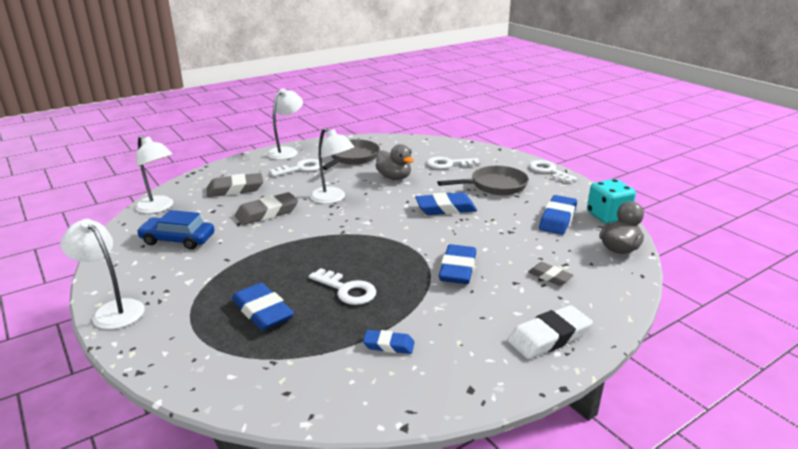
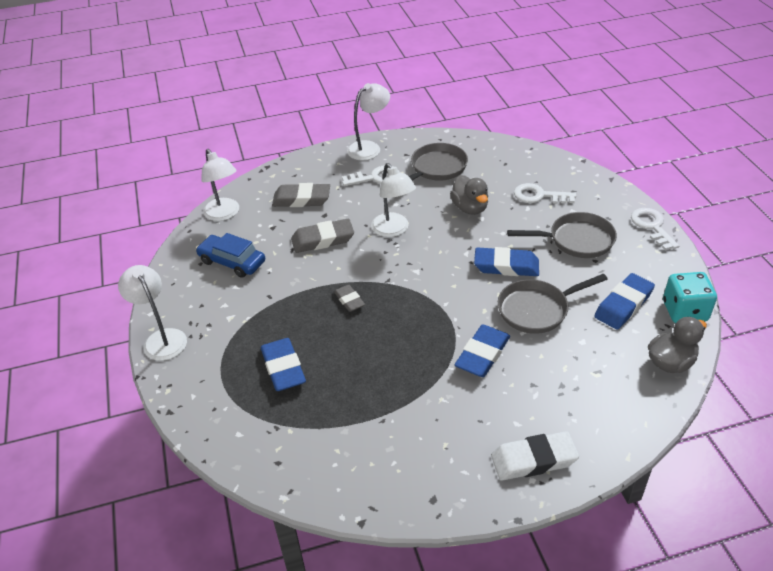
camera: 20 degrees right, 15 degrees up
white key [309,268,376,305] -> none
blue eraser [363,330,415,354] -> none
grey eraser [528,262,574,286] -> grey eraser moved to [334,285,365,312]
none -> grey pan [498,274,608,334]

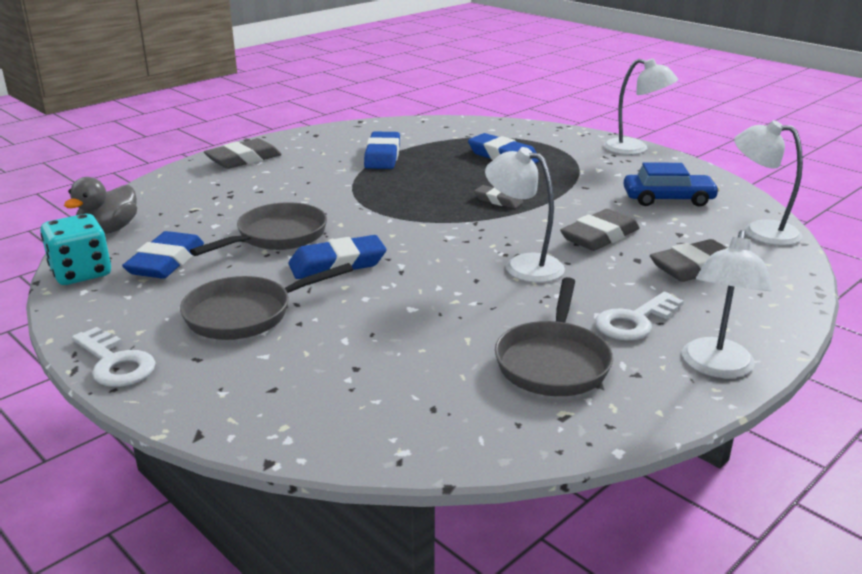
camera: 150 degrees right, 15 degrees down
grey duck [450,175,488,215] -> none
blue eraser [455,325,510,377] -> blue eraser moved to [364,132,400,169]
white eraser [491,431,579,481] -> grey eraser [204,138,282,169]
white key [514,183,576,204] -> none

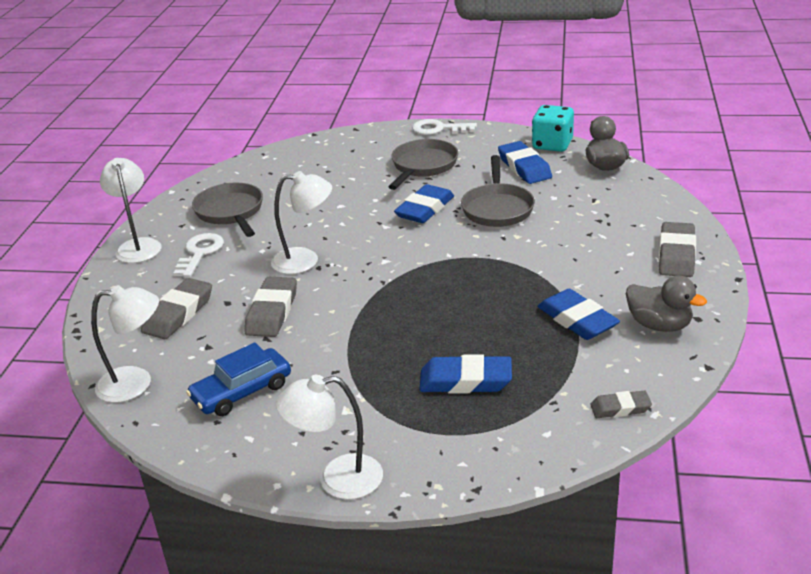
camera: 145 degrees right, 5 degrees up
grey eraser [474,185,523,209] -> grey eraser moved to [590,391,652,418]
none -> grey duck [626,276,707,332]

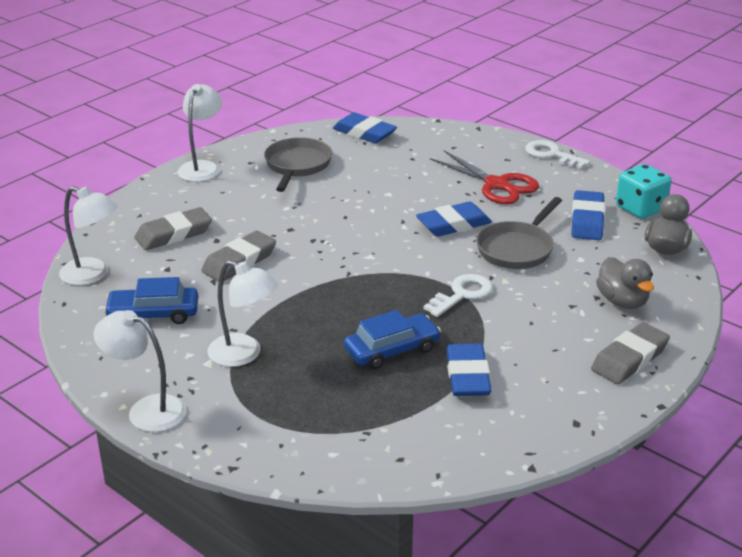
camera: 30 degrees right, 0 degrees up
white key [174,233,224,277] -> white key moved to [423,274,493,317]
white lamp [271,171,332,274] -> white lamp moved to [208,260,278,367]
grey pan [388,139,458,190] -> red scissors [430,150,539,204]
blue eraser [419,354,512,394] -> blue eraser moved to [333,113,397,143]
grey eraser [590,391,652,418] -> none
grey duck [626,276,707,332] -> grey duck moved to [596,257,654,309]
none -> blue car [344,310,441,370]

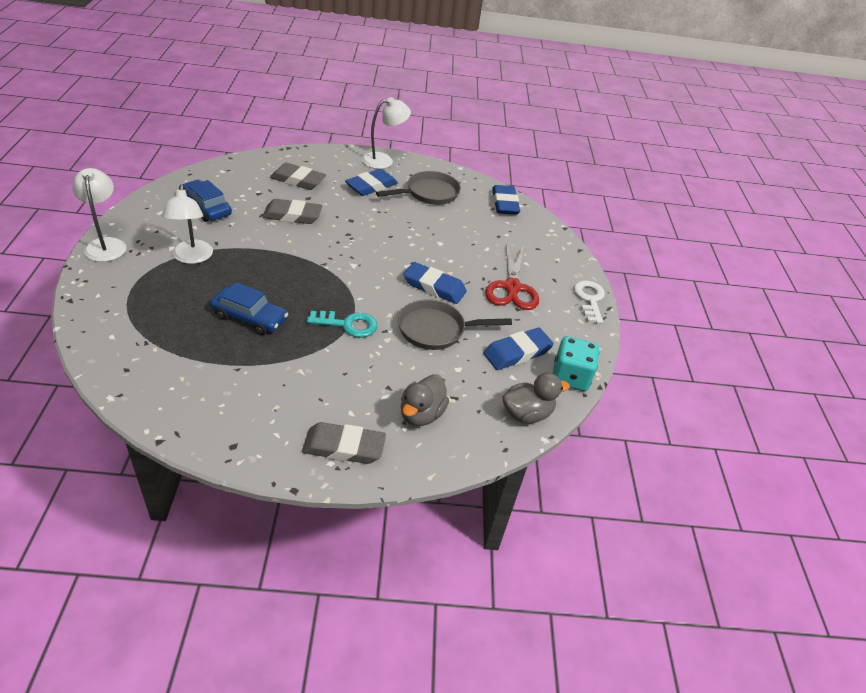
camera: 45 degrees right, 10 degrees up
white lamp [59,186,118,285] -> none
white key [423,274,493,317] -> turquoise key [307,311,378,338]
blue eraser [446,344,492,396] -> blue eraser moved to [345,169,398,196]

